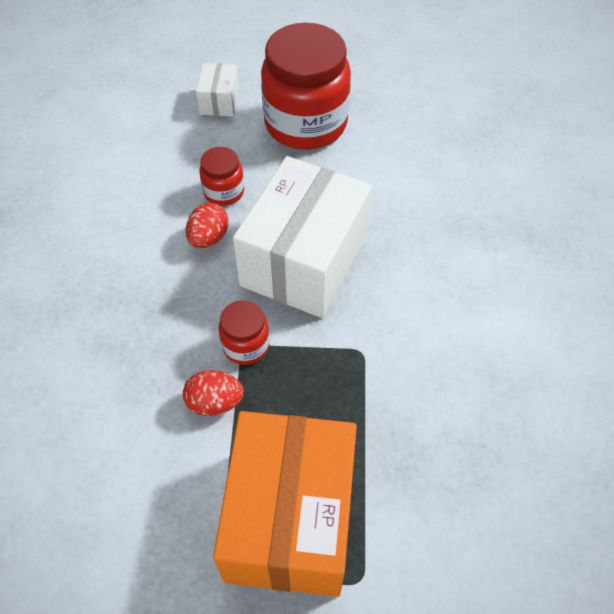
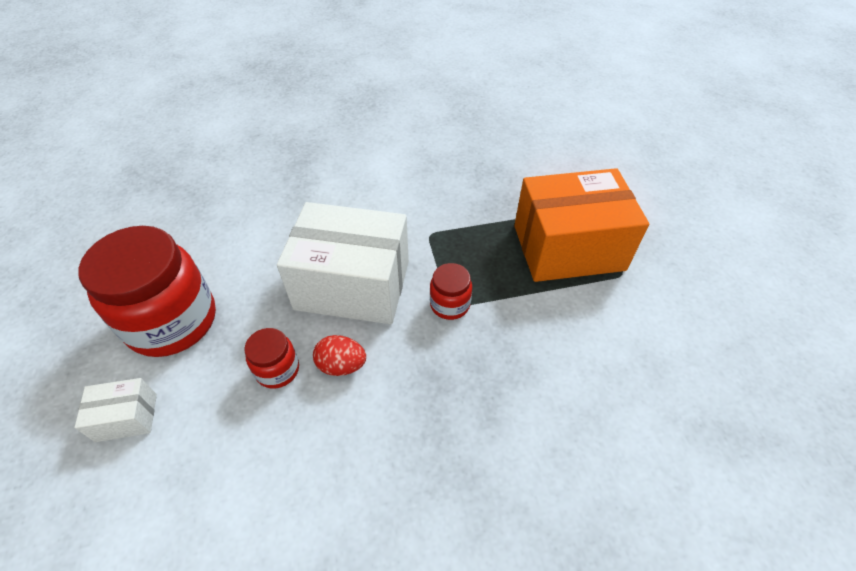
camera: 105 degrees left, 5 degrees down
red egg [183,370,244,416] -> none

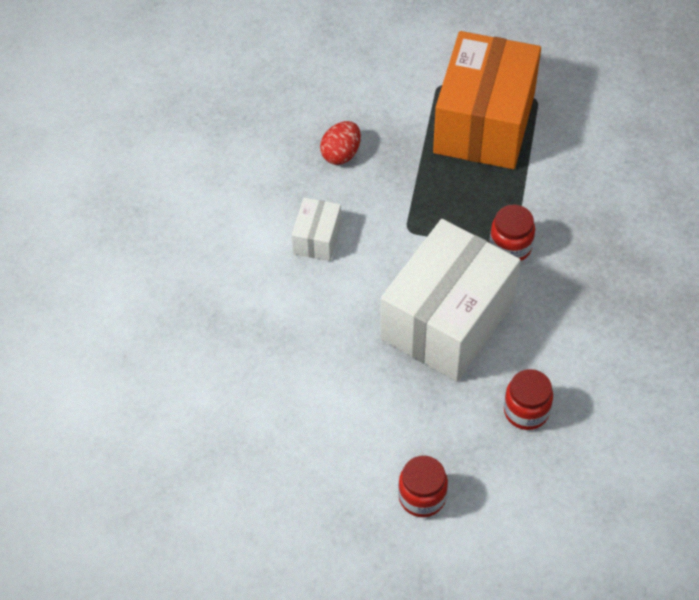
camera: 65 degrees left, 5 degrees up
white box [74,378,157,442] -> white box moved to [291,197,342,261]
red jar [79,226,216,357] -> red jar [398,456,448,517], size x0.46
red egg [313,335,366,376] -> red egg moved to [320,121,361,165]

